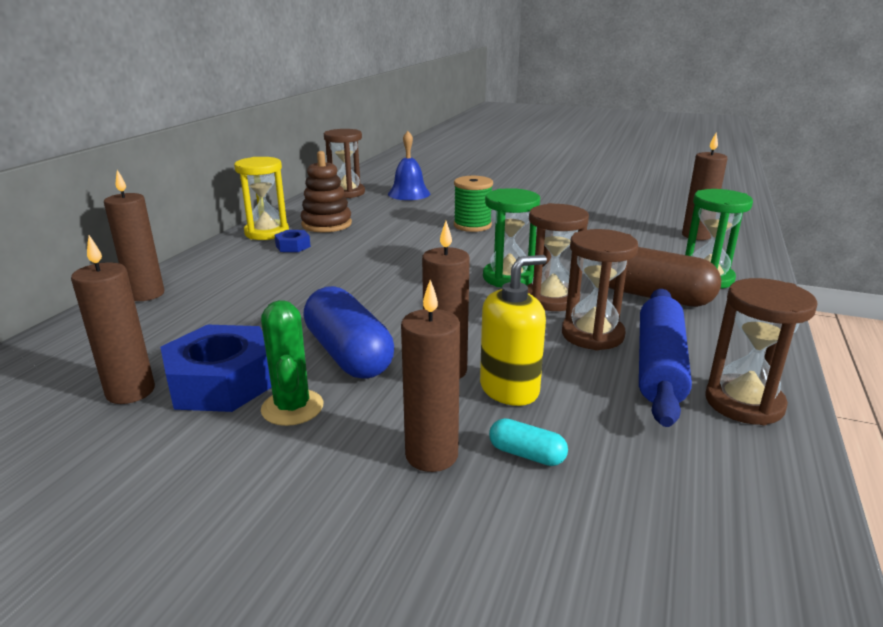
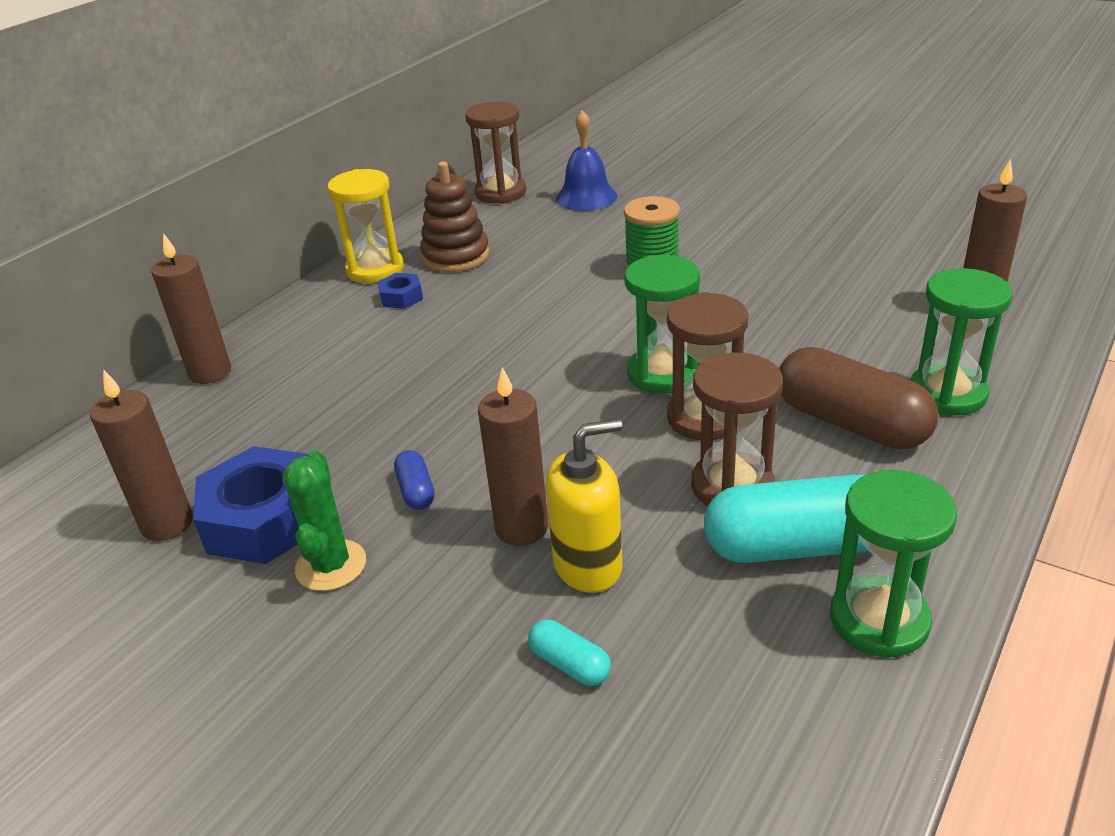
camera: 15 degrees right, 10 degrees up
blue capsule [303,286,394,379] -> blue capsule [394,450,435,510], size x0.45
brown candle [401,280,460,472] -> none
blue rolling pin [639,289,692,427] -> turquoise capsule [704,475,868,563]
brown hourglass [705,278,817,425] -> green hourglass [830,470,957,658]

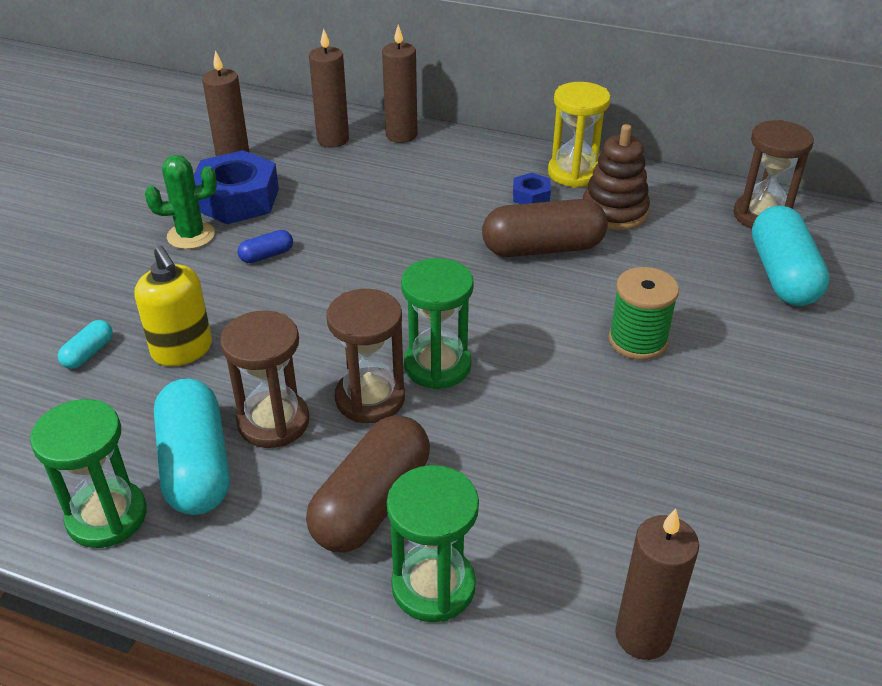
camera: 75 degrees right, 5 degrees up
brown candle [478,367,548,546] -> brown candle moved to [309,29,349,148]
blue bell [556,110,617,211] -> turquoise capsule [752,205,830,306]
none -> brown capsule [482,199,608,257]

